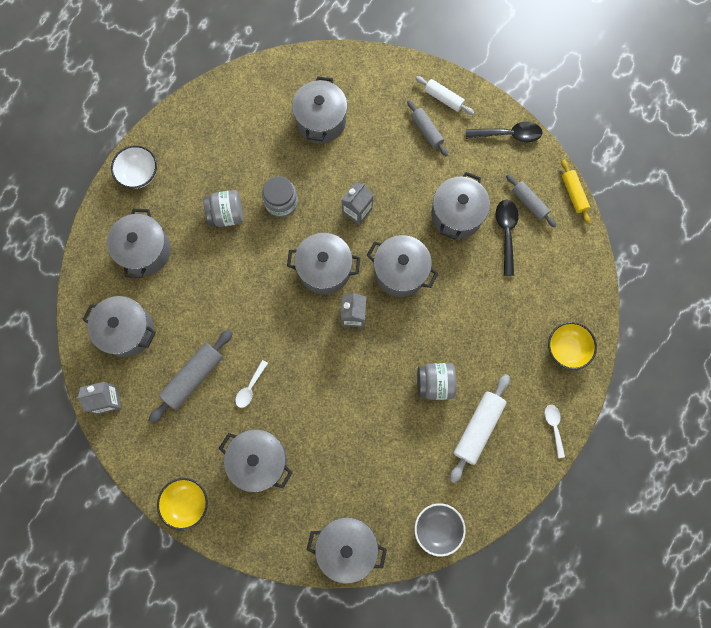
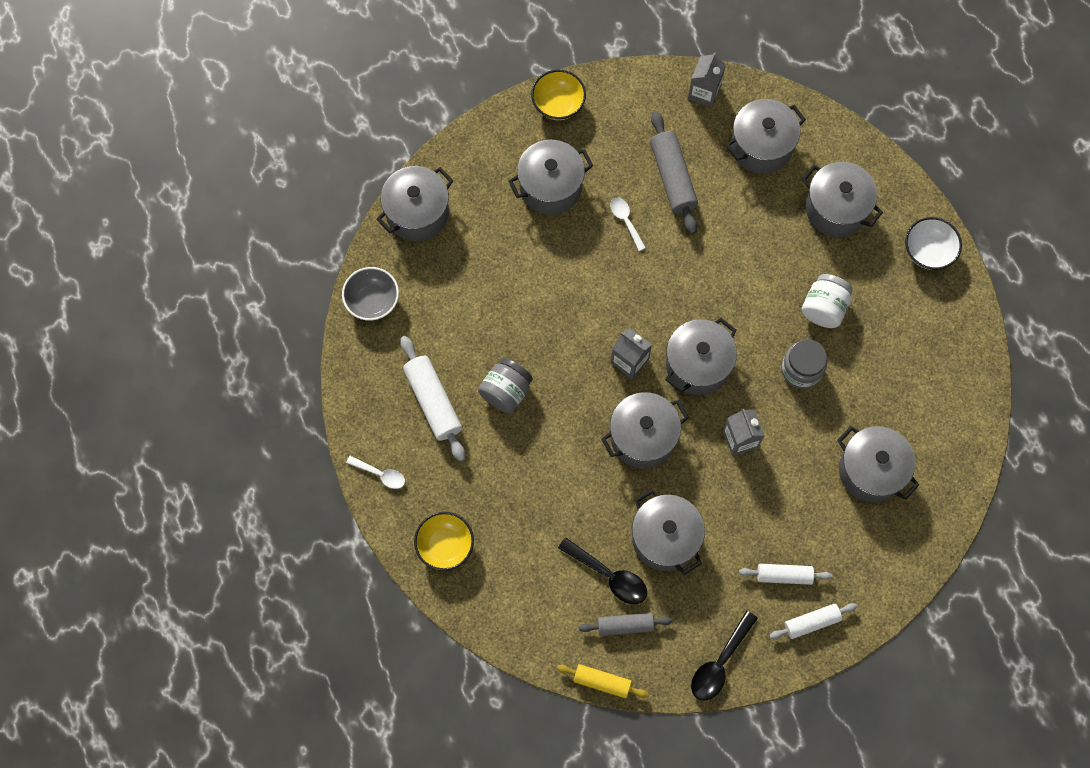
camera: 125 degrees right, 5 degrees down
grey jar [204,190,243,227] -> white jar [801,274,853,328]
grey rolling pin [407,100,448,156] -> white rolling pin [739,564,832,585]

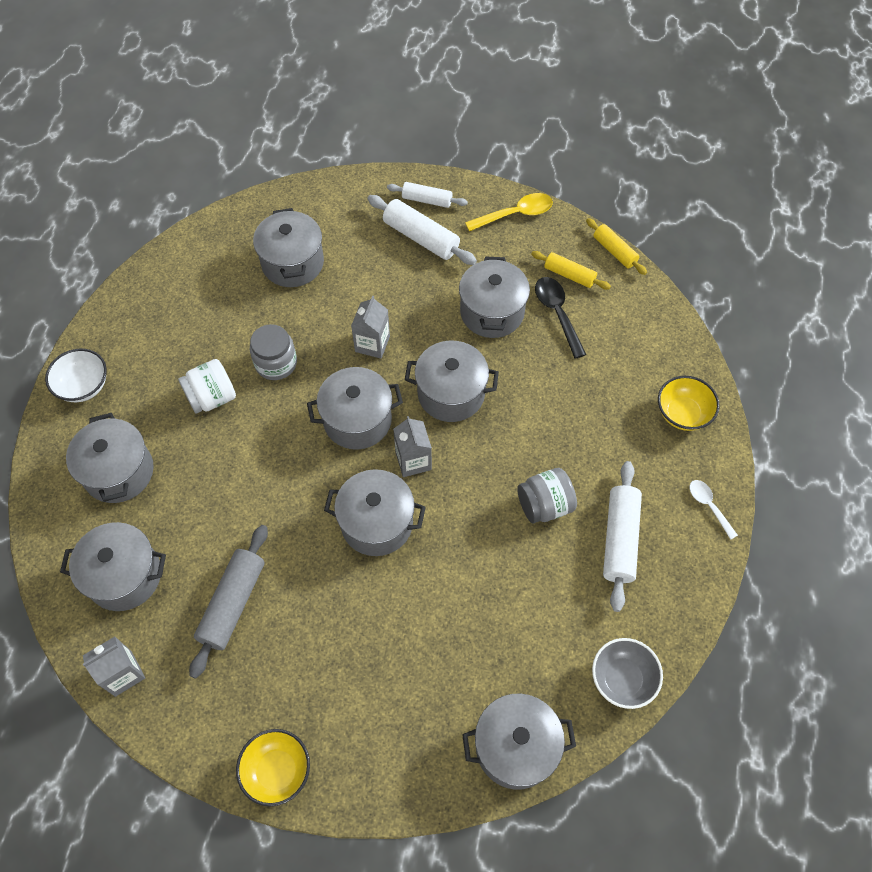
camera: 145 degrees left, 10 degrees down
grey pot [509,140,593,215] -> grey pot moved to [324,469,426,556]
grey rolling pin [579,613,673,636] -> yellow rolling pin [531,251,611,290]
white spoon [610,198,646,251] -> none
black spoon [691,611,758,701] -> yellow spoon [465,193,553,231]
white rolling pin [739,564,832,585] -> white rolling pin [367,195,477,265], size x1.58

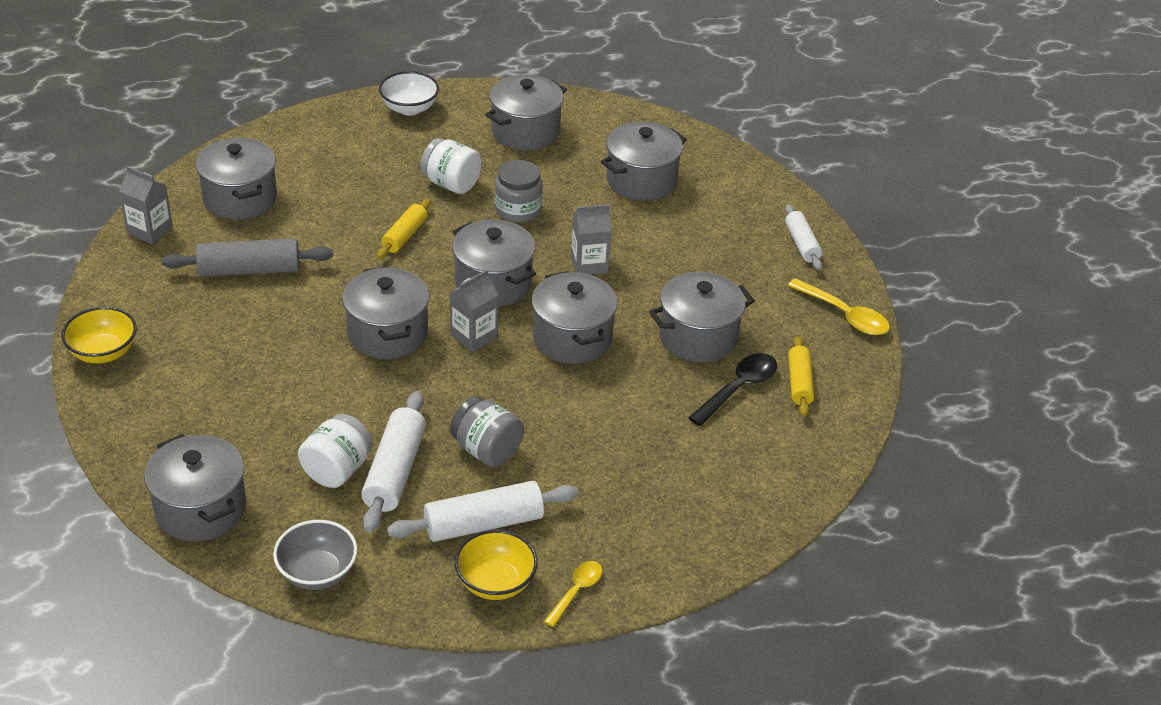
camera: 60 degrees right, 20 degrees down
grey pot [66,413,154,503] -> grey pot moved to [485,75,567,151]
white rolling pin [367,195,477,265] -> white rolling pin moved to [361,391,426,532]
yellow rolling pin [586,218,647,275] -> yellow rolling pin moved to [377,199,431,259]
yellow bowl [658,376,720,431] -> yellow bowl moved to [454,530,538,600]
white spoon [690,480,738,540] -> yellow spoon [544,561,602,627]
none -> white jar [298,414,373,488]

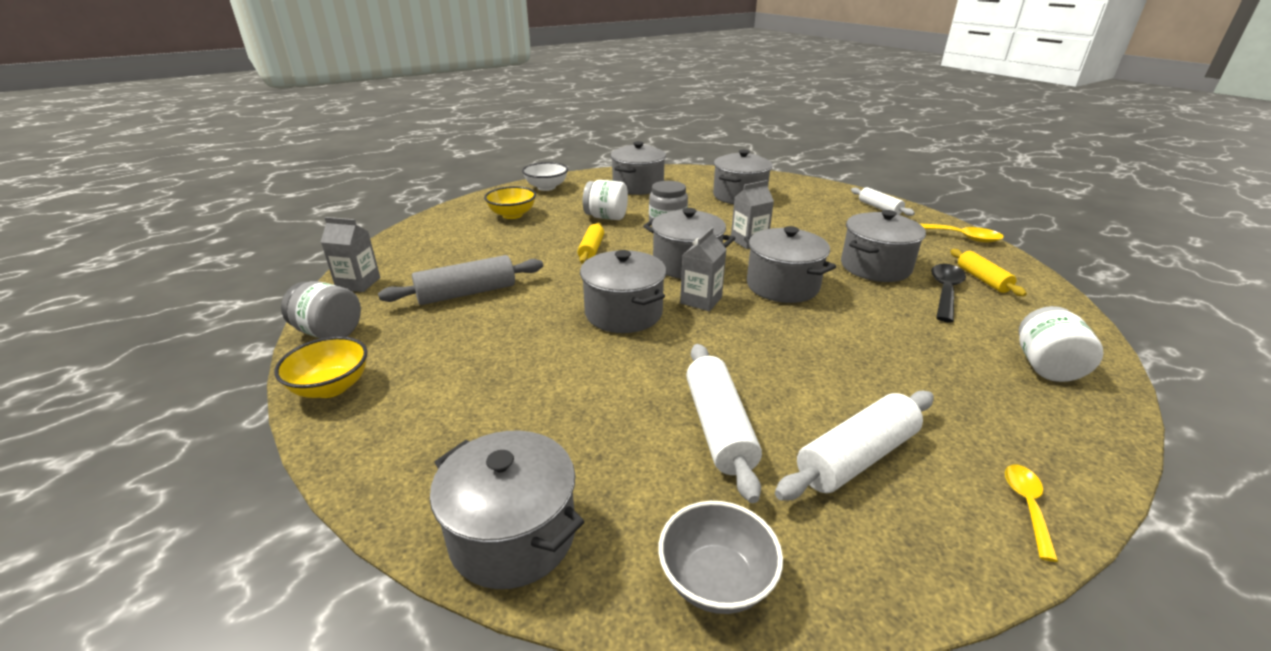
camera: 15 degrees left, 10 degrees down
grey pot [195,138,277,220] -> none
white jar [298,414,373,488] -> white jar moved to [1019,306,1103,382]
grey jar [450,396,524,467] -> grey jar moved to [281,281,361,339]
yellow bowl [454,530,538,600] -> yellow bowl moved to [484,186,536,219]

